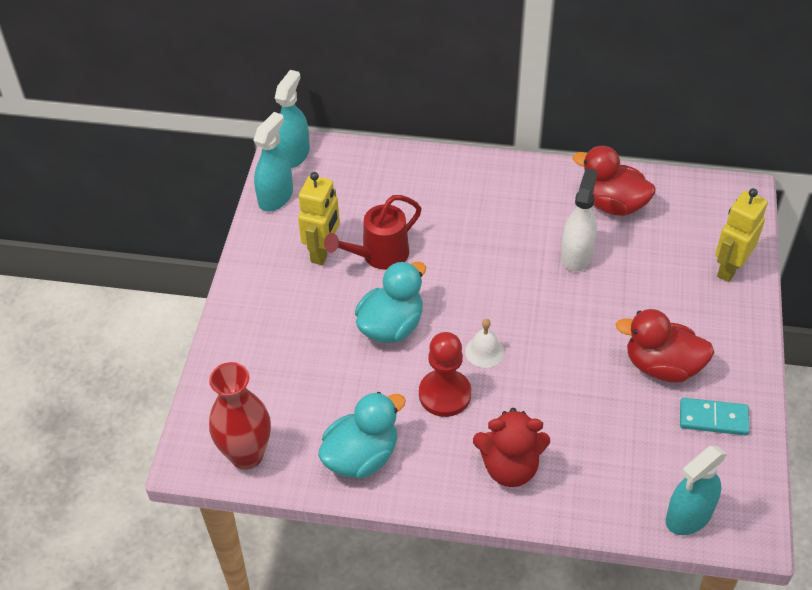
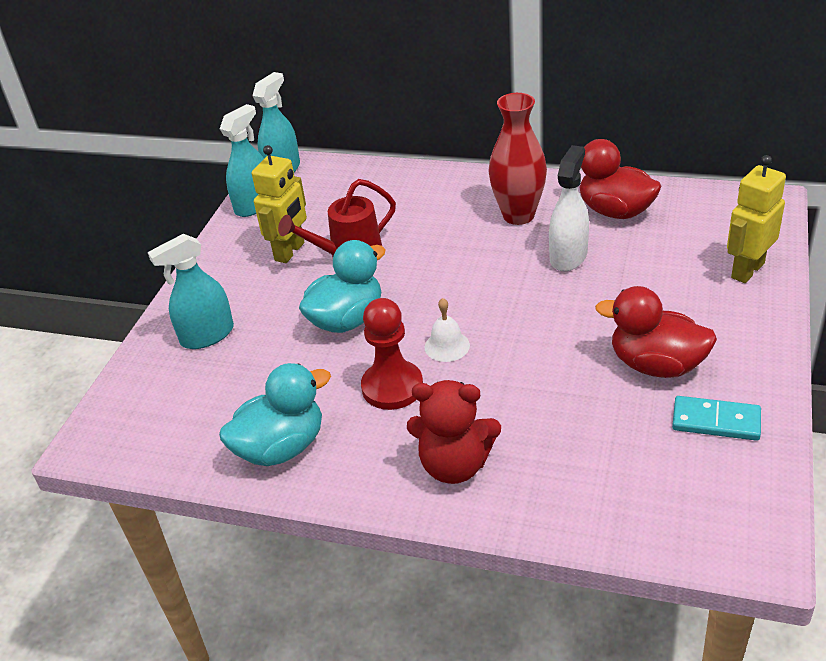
camera: 10 degrees right, 10 degrees down
red vase [209,362,271,470] -> red vase moved to [489,93,547,225]
turquoise spray bottle [666,446,727,535] -> turquoise spray bottle moved to [148,234,234,349]

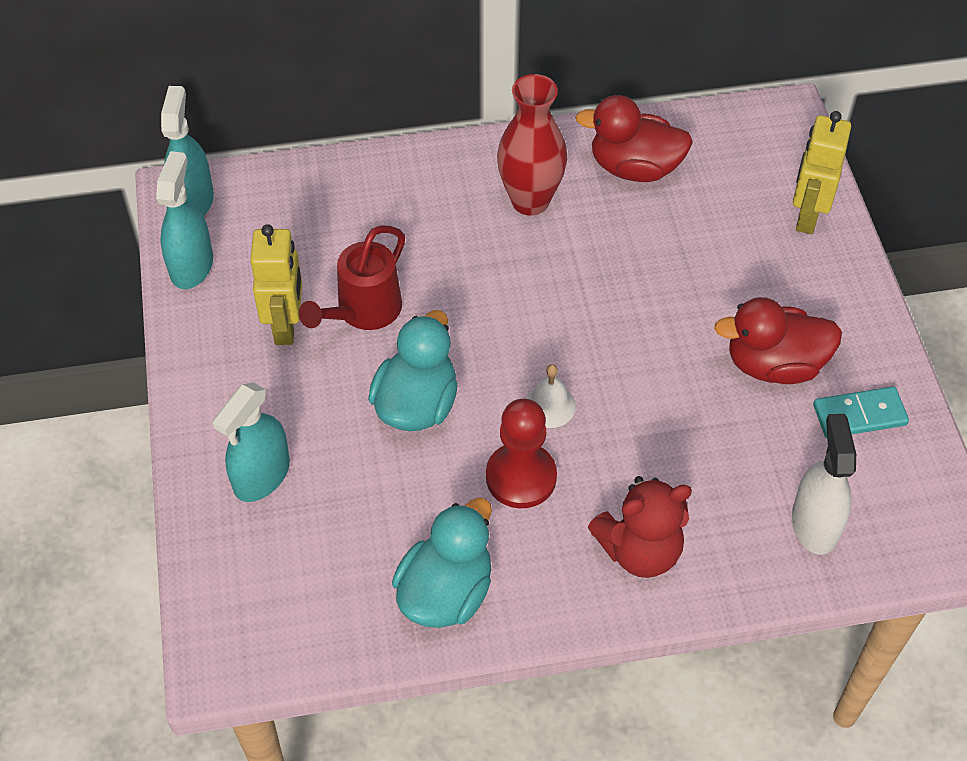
camera: 30 degrees left, 15 degrees up
white spray bottle [549,145,589,271] -> white spray bottle moved to [792,414,856,555]

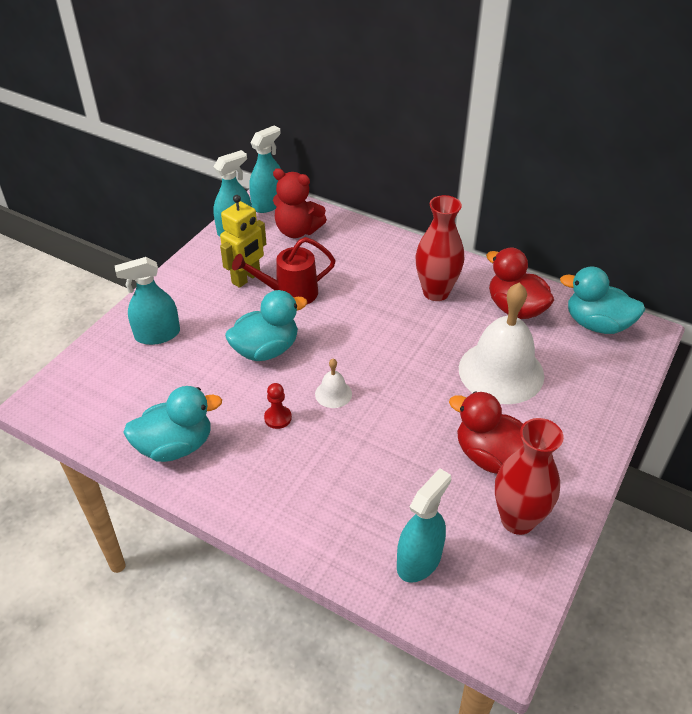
camera: 40 degrees right, 10 degrees down
red pawn [486,399,557,508] -> red pawn [264,383,292,429], size x0.54
red teddy bear [588,476,692,578] -> red teddy bear moved to [273,168,327,238]
white spray bottle [792,414,856,555] -> turquoise spray bottle [397,468,451,583]
yellow robot [793,111,851,234] -> none
turquoise domino [813,386,909,438] -> red vase [495,418,564,535]
none -> white bell [459,282,544,404]
none -> turquoise duck [560,266,645,334]

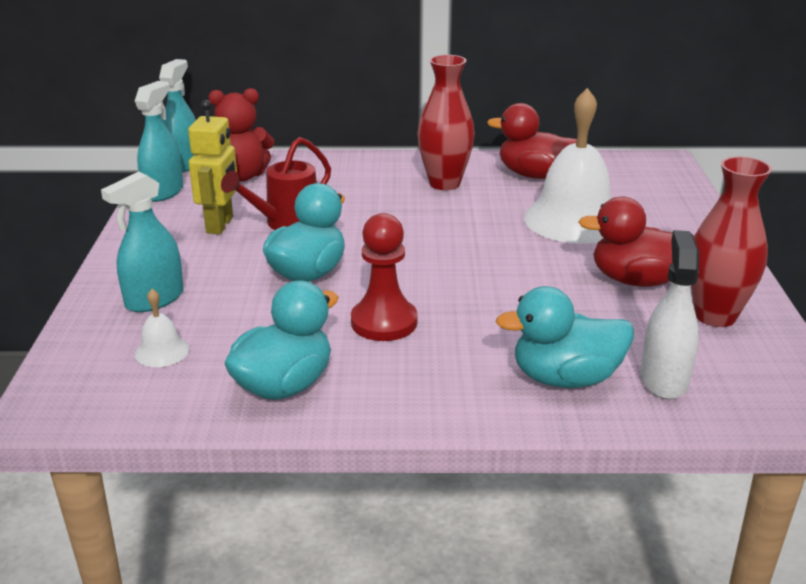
camera: 30 degrees left, 15 degrees down
red pawn [264,383,292,429] -> red pawn [351,213,418,341], size x1.84
white bell [315,359,352,408] -> white bell moved to [135,289,189,367]
turquoise spray bottle [397,468,451,583] -> white spray bottle [640,230,699,399]
turquoise duck [560,266,645,334] -> turquoise duck moved to [496,286,634,388]

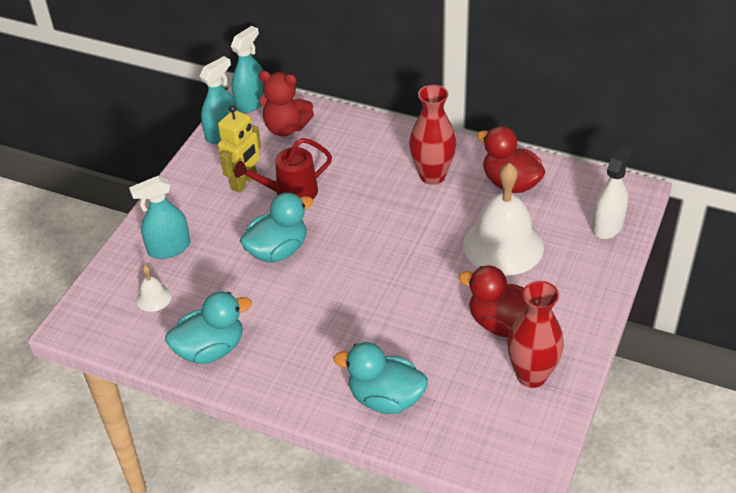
camera: 25 degrees right, 15 degrees up
red pawn [351,213,418,341] -> none
white spray bottle [640,230,699,399] -> white spray bottle moved to [592,143,633,239]

